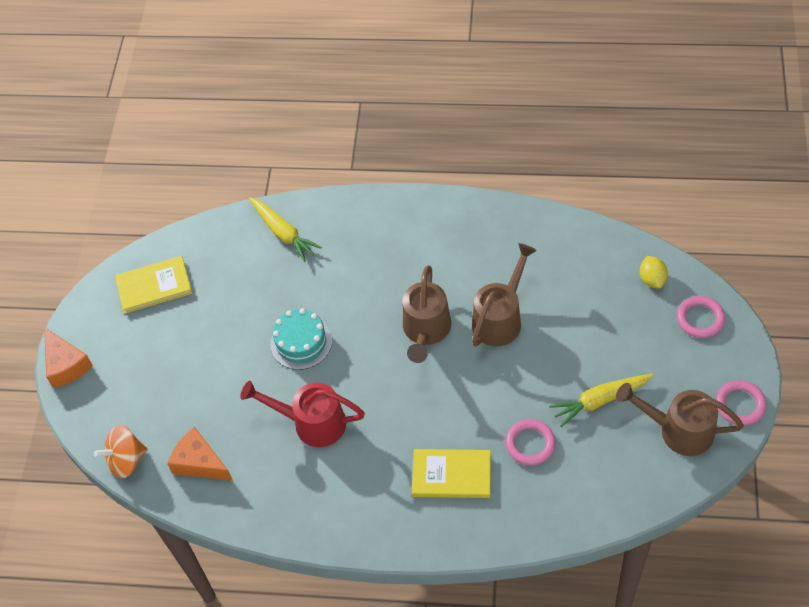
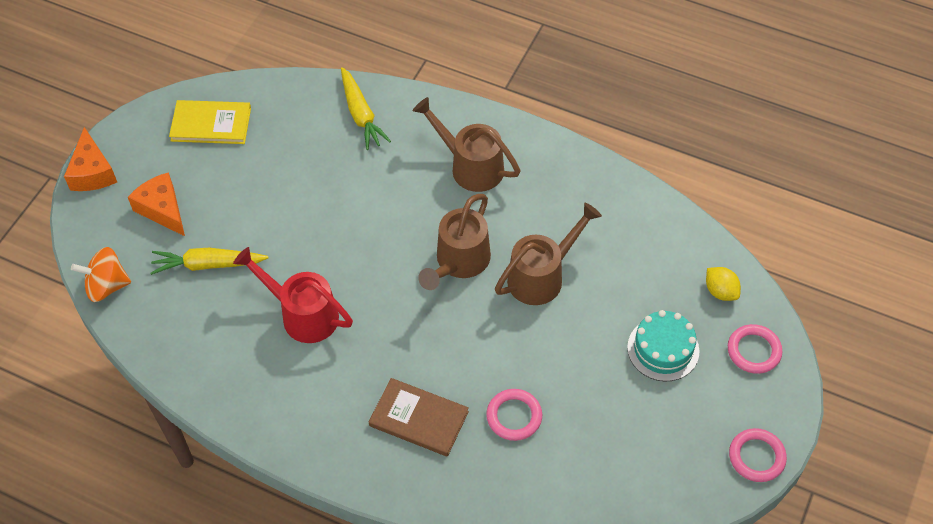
camera: 15 degrees right, 0 degrees up
orange cheese [168,427,233,481] -> orange cheese moved to [128,172,185,236]
turquoise cake [270,308,332,370] -> turquoise cake moved to [627,310,699,381]
yellow book [412,449,491,498] -> brown book [369,378,469,457]
yellow carrot [549,374,654,427] -> yellow carrot moved to [150,248,268,275]
brown watering can [616,383,744,456] -> brown watering can moved to [413,97,520,192]
yellow lemon [640,256,668,289] -> yellow lemon turned 45 degrees counterclockwise [706,267,741,301]

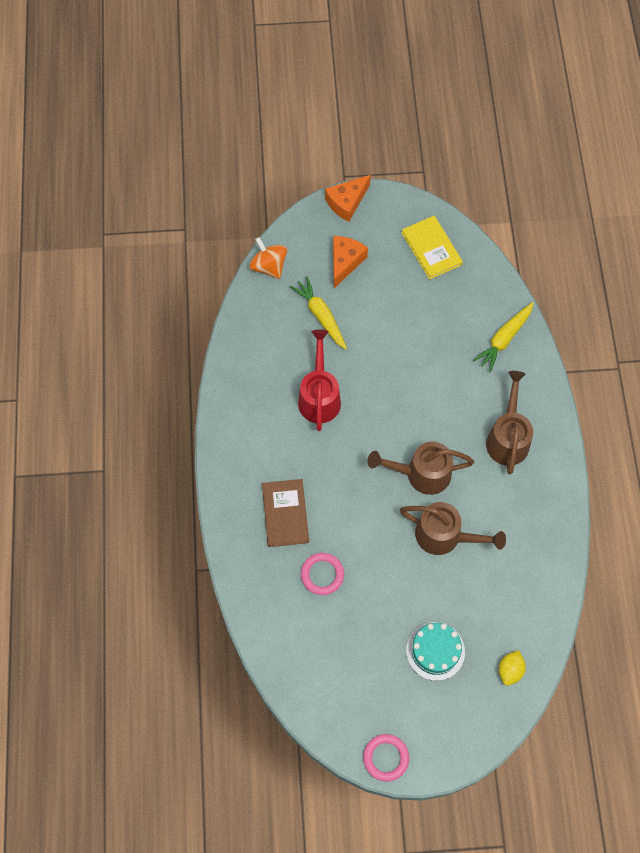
camera: 60 degrees right, 10 degrees up
pink ring [728,324,783,374] -> none

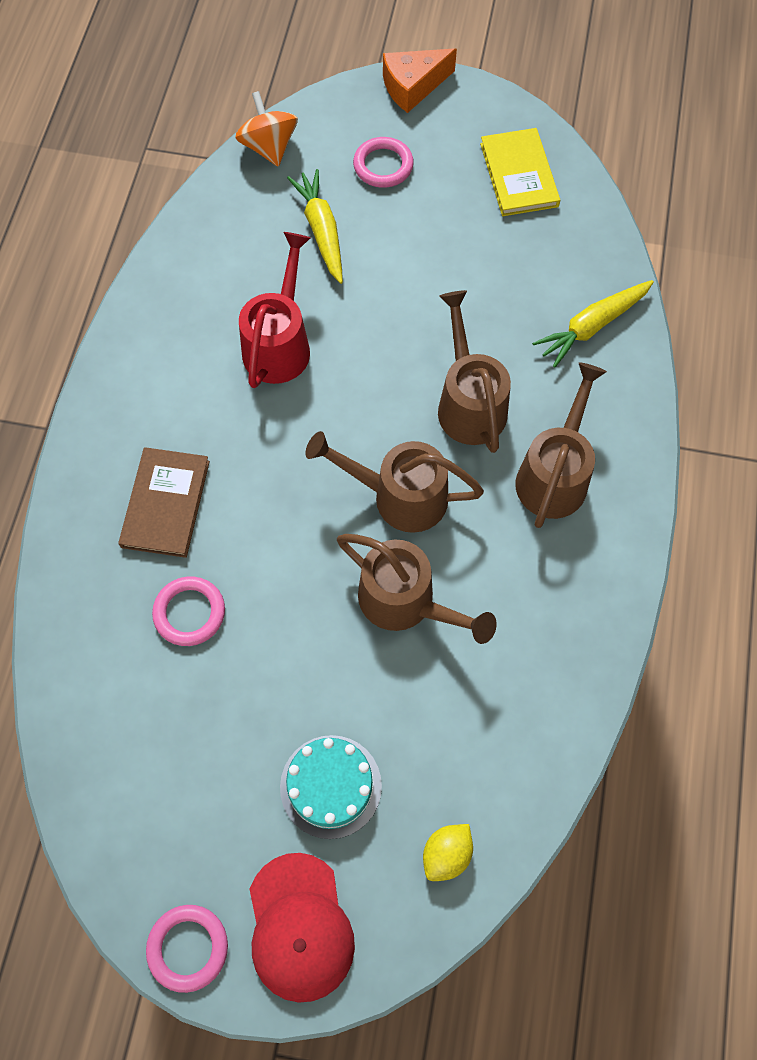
camera: 15 degrees right, 0 degrees up
orange cheese [333,236,368,288] -> pink ring [353,137,414,188]
none -> red cap [250,853,355,1003]
none -> brown watering can [438,290,511,453]

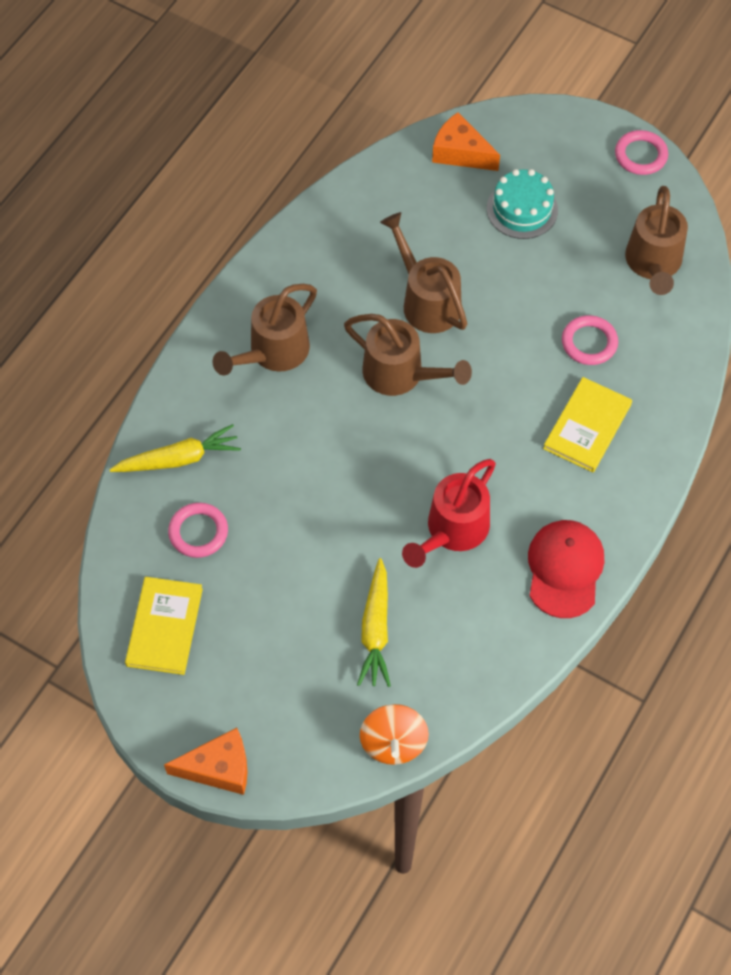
camera: 160 degrees left, 5 degrees down
brown book [118,447,210,558] -> yellow book [543,377,632,472]
red cap [250,853,355,1003] -> red cap moved to [528,520,604,618]
pink ring [353,137,414,188] -> pink ring moved to [168,503,228,558]
yellow lemon [423,824,473,881] -> orange cheese [432,112,500,171]
brown watering can [438,290,511,453] -> brown watering can moved to [625,186,688,295]

